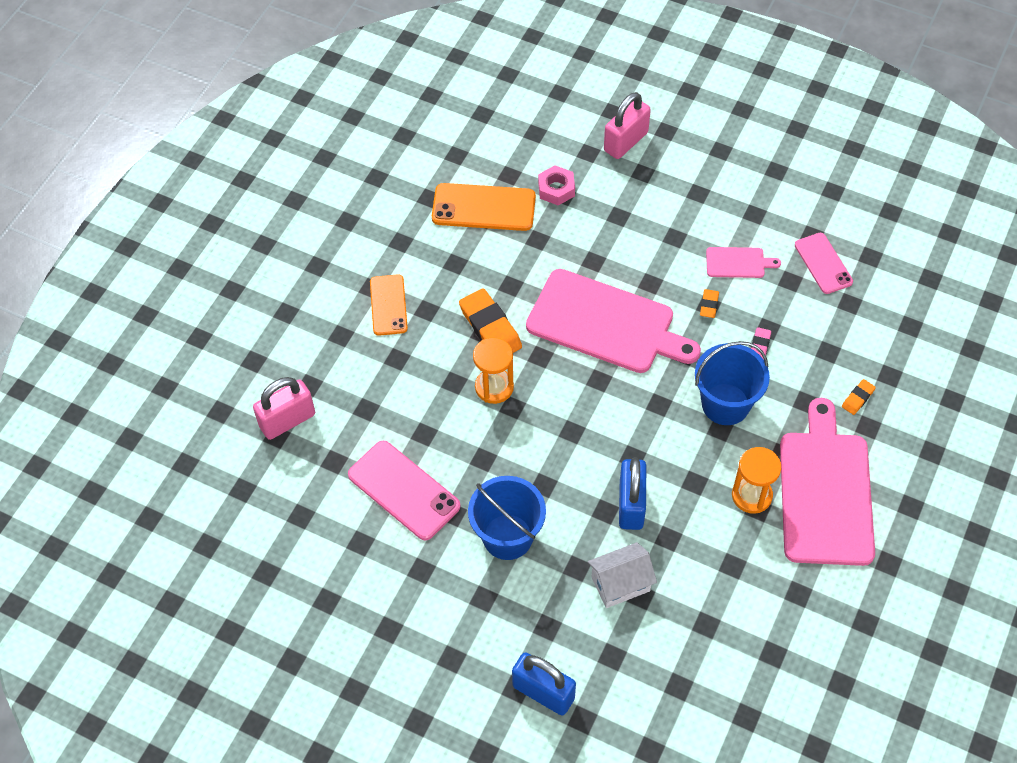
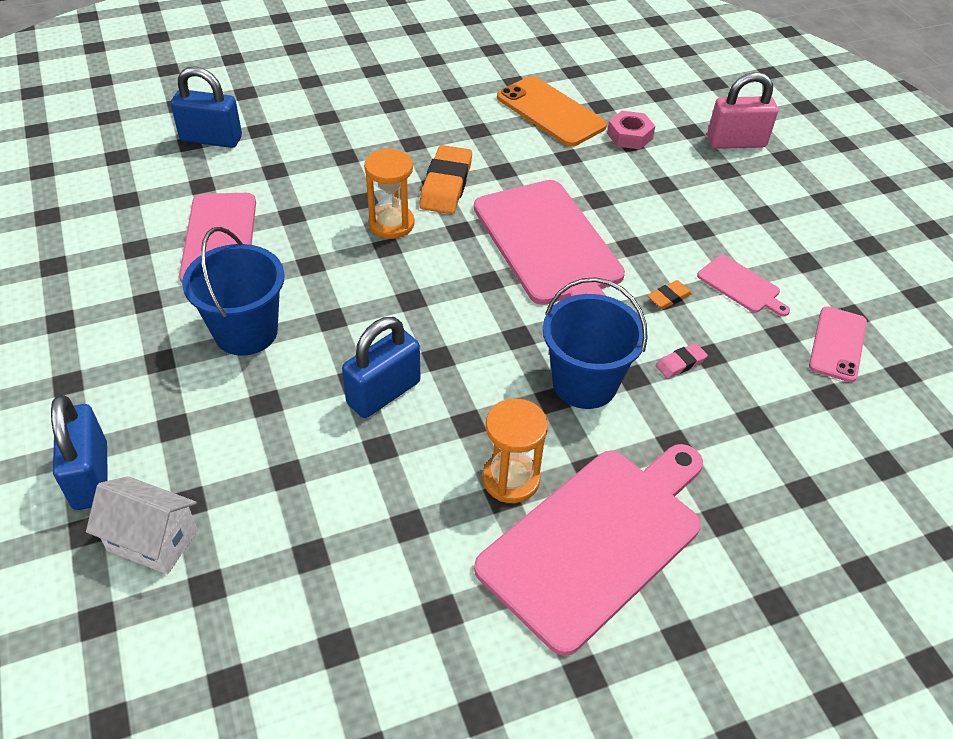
camera: 40 degrees right, 10 degrees down
pink padlock [253,377,315,440] -> blue padlock [171,66,242,148]
orange phone [370,274,408,336] -> none
white house [588,542,657,608] -> white house moved to [86,476,198,574]
orange eraser [842,379,876,415] -> none

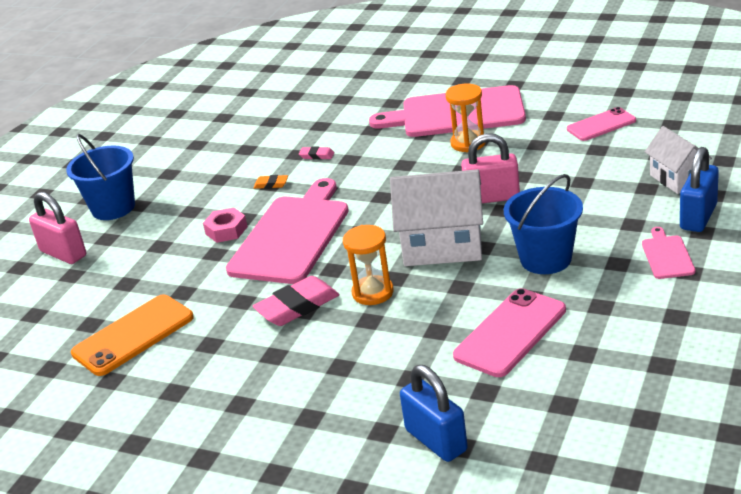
camera: 130 degrees left, 15 degrees down
blue padlock [342,317,421,418] -> pink padlock [461,133,520,203]
orange eraser [419,145,472,214] -> pink eraser [253,276,340,326]
orange phone [497,76,607,147] -> orange phone turned 45 degrees clockwise [71,295,194,376]
blue bucket [543,277,648,409] -> blue bucket moved to [66,134,135,220]
pink nut [607,111,655,149] -> pink nut moved to [203,208,248,243]
pink cutting board [697,255,790,316] -> pink cutting board moved to [642,227,696,279]
pink phone [809,306,867,382] -> pink phone moved to [567,107,636,141]
none -> white house [390,169,483,266]

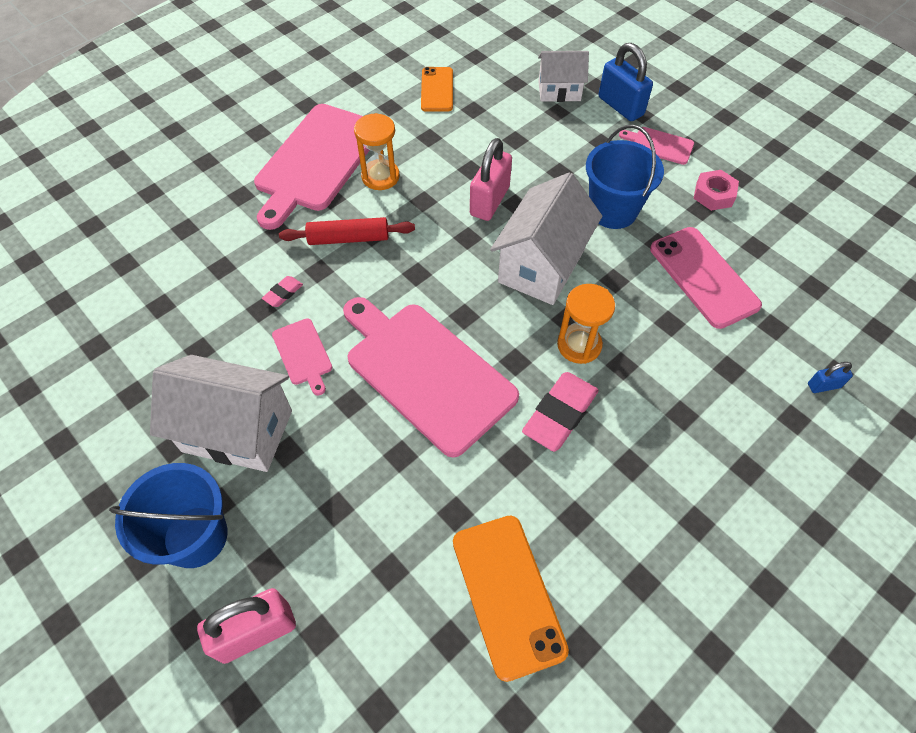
camera: 70 degrees left, 25 degrees up
pink nut [203,208,248,243] -> pink nut moved to [693,170,739,211]
pink eraser [253,276,340,326] -> pink eraser turned 45 degrees clockwise [522,372,599,452]
orange eraser [254,175,288,189] -> pink cutting board [272,318,332,396]
blue padlock [400,365,468,462] -> blue padlock [808,362,853,393], size x0.50
pink phone [567,107,636,141] -> orange phone [421,67,453,112]
none -> white house [150,355,292,472]
none -> red rolling pin [279,217,415,245]

